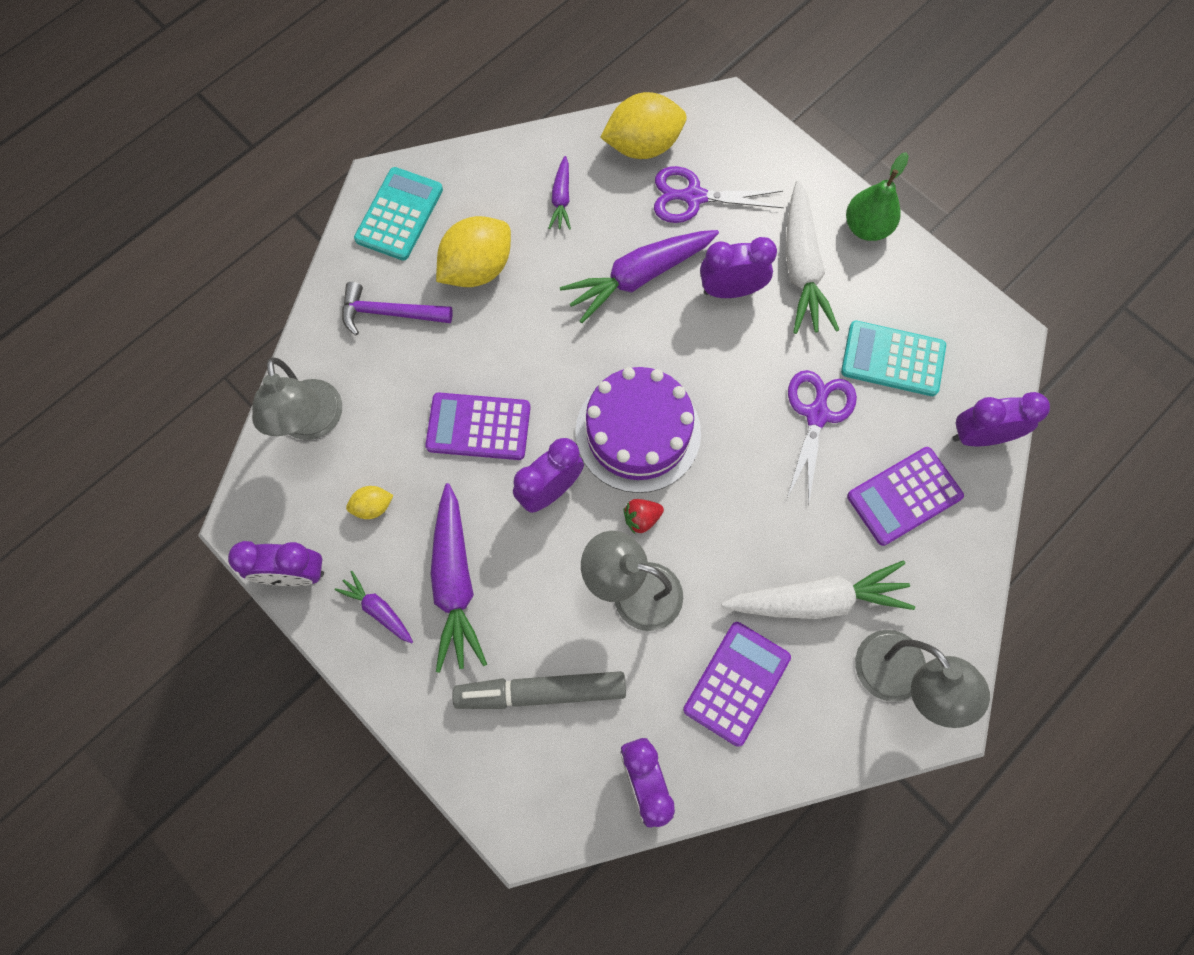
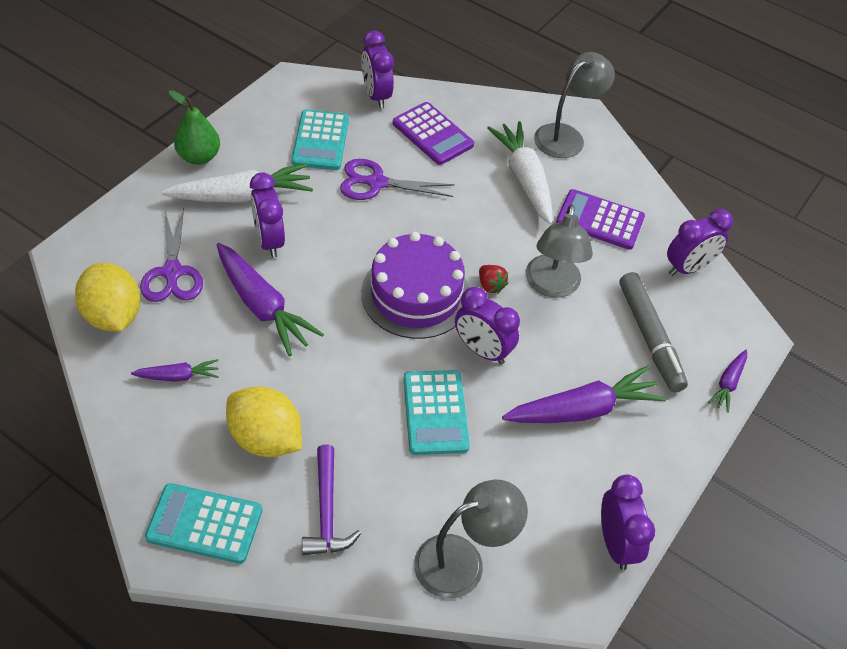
camera: 105 degrees left, 20 degrees down
purple carrot [335,571,413,644] -> purple carrot moved to [708,350,747,413]
yellow lemon [346,486,394,519] -> none
purple calculator [425,393,531,460] -> turquoise calculator [404,370,470,455]

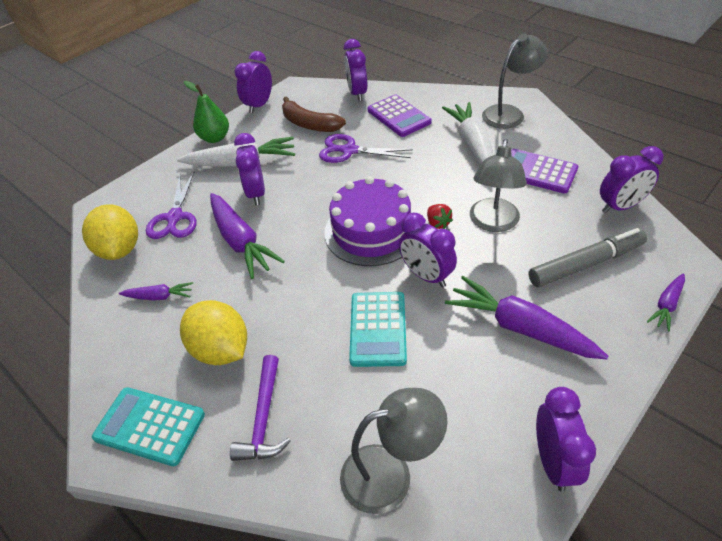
camera: 15 degrees right, 5 degrees down
turquoise calculator [291,110,349,170] -> brown banana [282,96,346,132]
purple carrot [502,366,666,423] -> purple carrot turned 135 degrees counterclockwise [445,276,609,360]
grey marker [619,272,688,392] -> grey marker turned 105 degrees counterclockwise [529,228,647,287]
none -> purple clock [235,51,272,114]

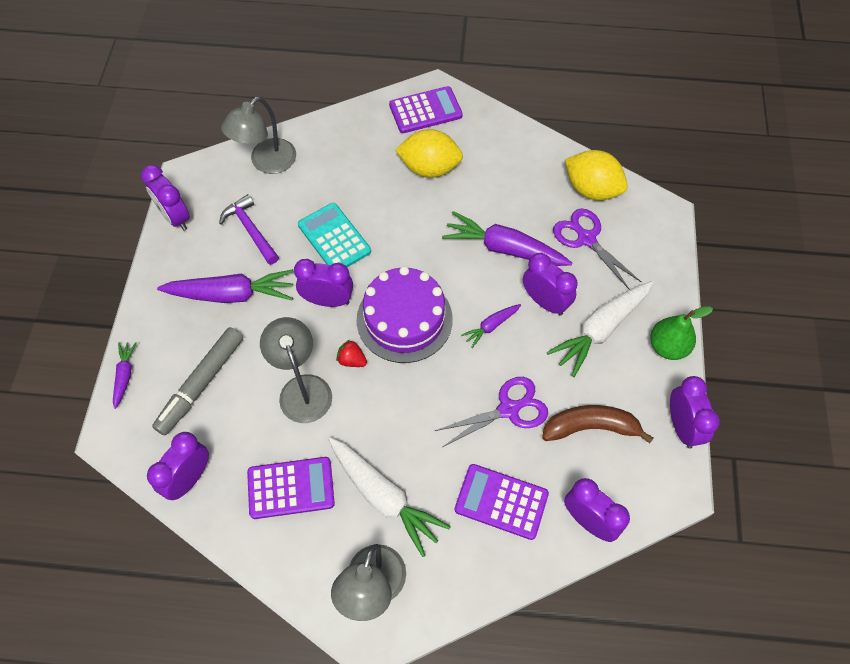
camera: 140 degrees right, 15 degrees up
turquoise calculator [92,387,205,466] -> purple calculator [389,86,463,133]
purple carrot [119,282,193,301] -> purple carrot moved to [461,304,521,348]
purple hammer [230,355,291,461] -> purple hammer moved to [219,194,279,265]

